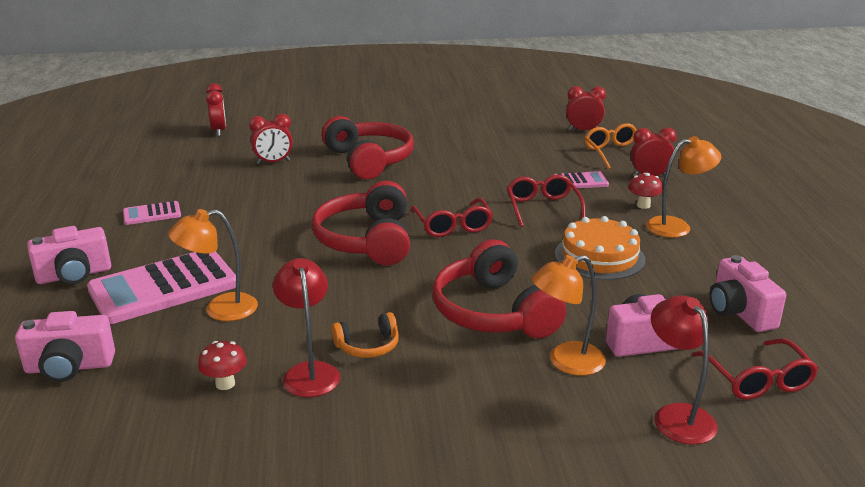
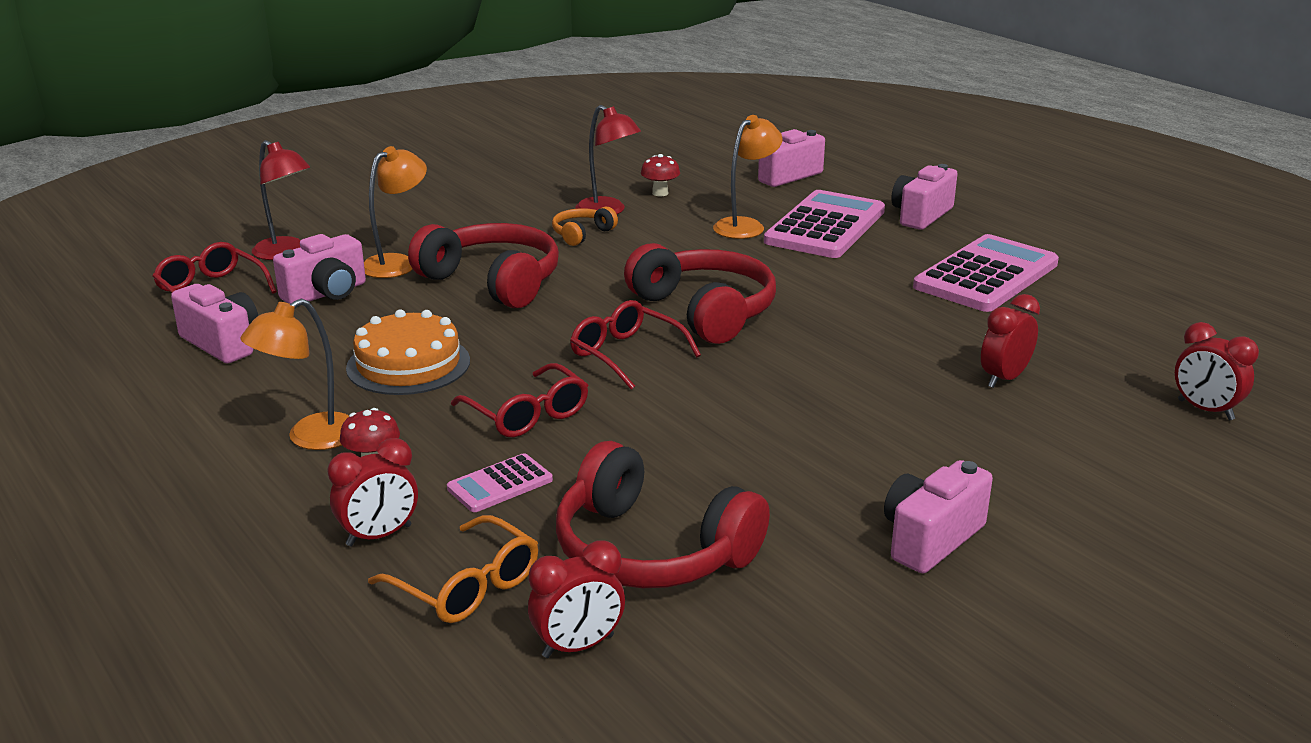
camera: 150 degrees right, 0 degrees up
pink calculator [123,201,181,225] -> pink calculator [913,234,1059,312], size x2.10
red headphones [322,116,414,179] -> red headphones moved to [556,441,770,588]
none -> pink camera [884,460,993,573]

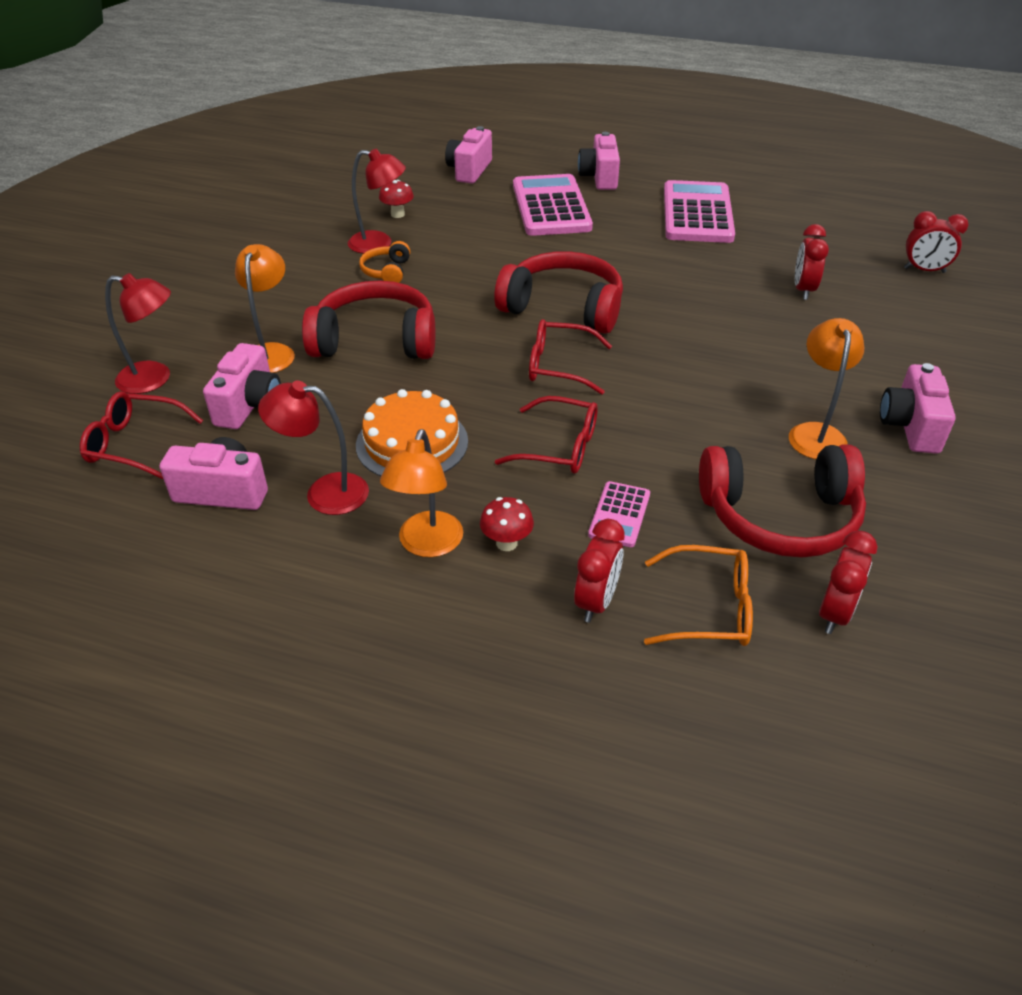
camera: 35 degrees left, 15 degrees up
orange lamp [713,115,783,239] -> orange lamp moved to [789,318,864,459]
none -> red lamp [258,380,369,515]

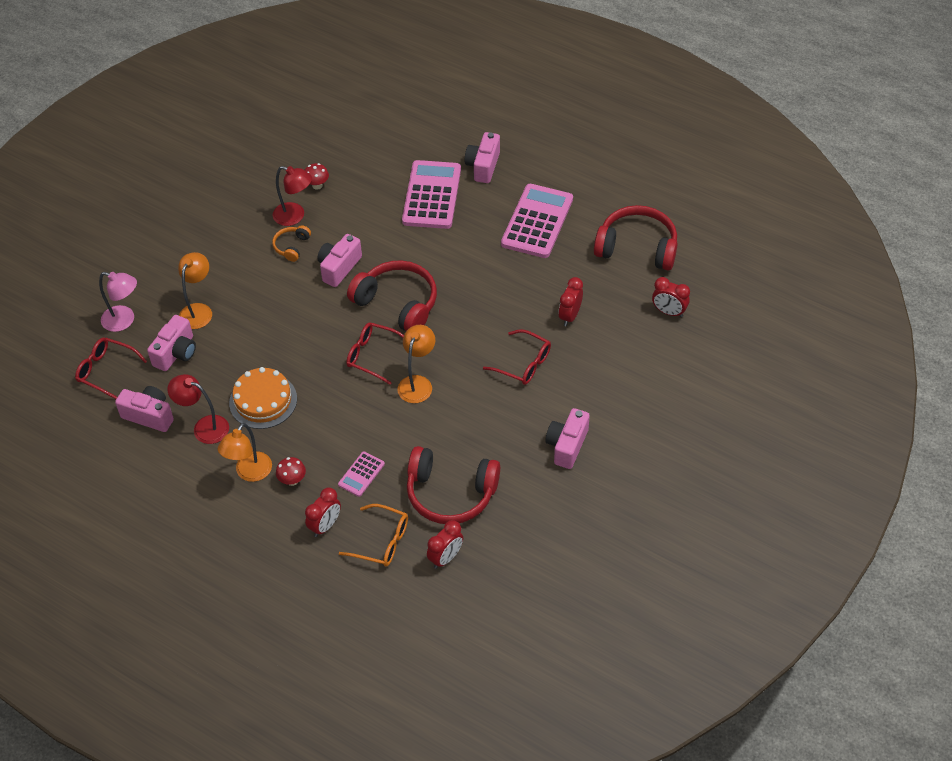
camera: 15 degrees right, 10 degrees up
red lamp [105,273,171,394] -> pink lamp [99,272,137,332]
red headphones [302,281,435,359] -> red headphones moved to [594,205,678,270]
pink camera [445,126,492,184] -> pink camera moved to [317,234,362,287]
red glasses [495,396,598,474] -> red glasses moved to [483,329,551,385]
orange lamp [789,318,864,459] -> orange lamp moved to [398,325,435,403]

